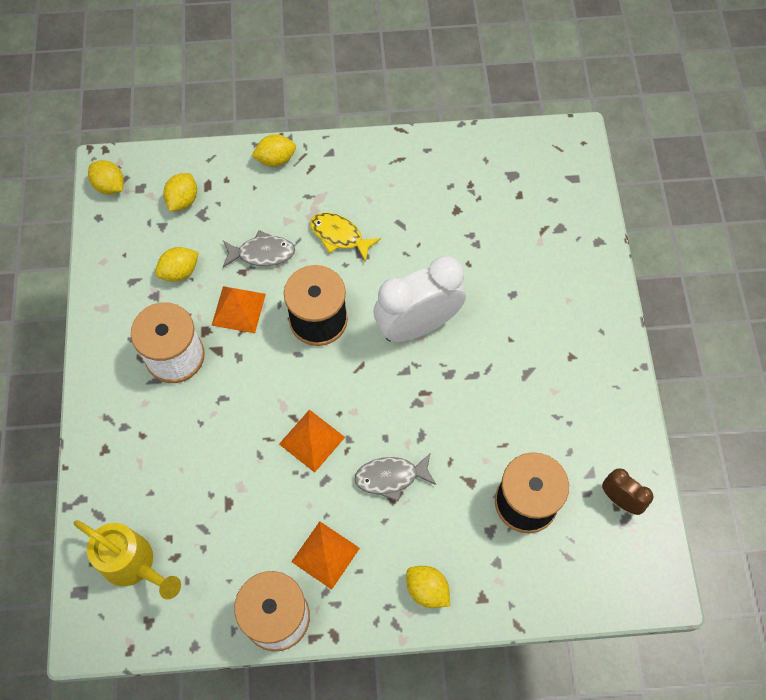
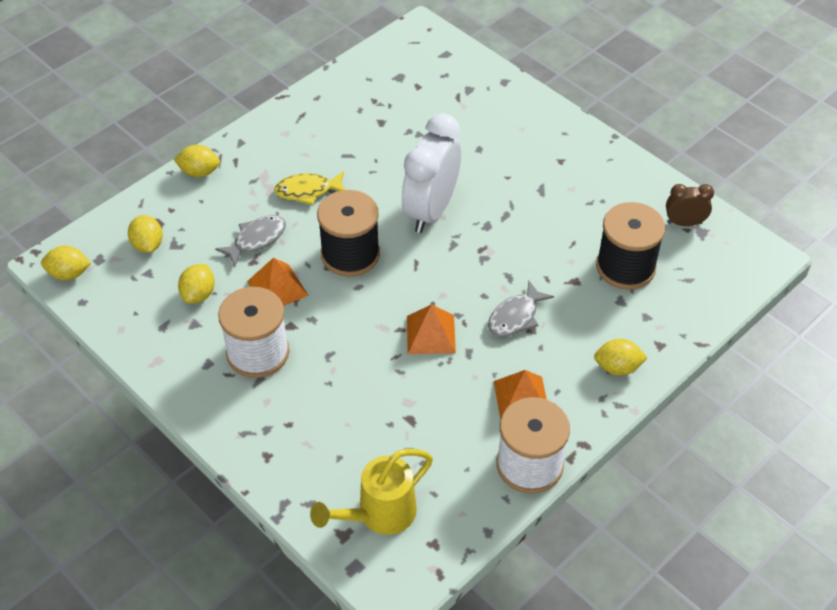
camera: 40 degrees left, 15 degrees down
yellow watering can [73,520,181,600] -> yellow watering can turned 150 degrees clockwise [310,449,433,535]
yellow lemon [252,134,296,167] -> yellow lemon turned 60 degrees clockwise [174,145,220,177]

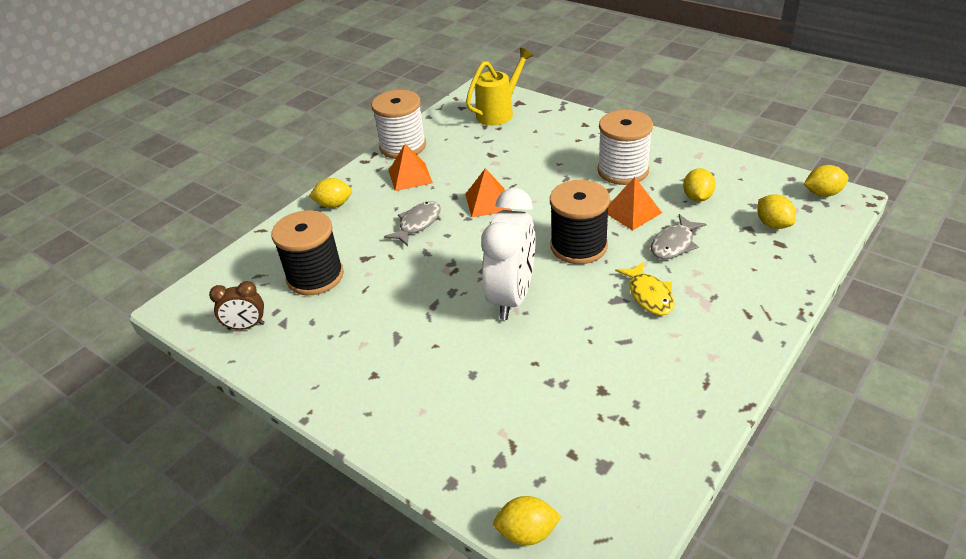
camera: 175 degrees right, 10 degrees down
yellow lemon [174,145,220,177] -> yellow lemon moved to [493,496,562,545]
yellow fish [274,171,346,205] -> yellow fish turned 90 degrees clockwise [615,261,675,315]

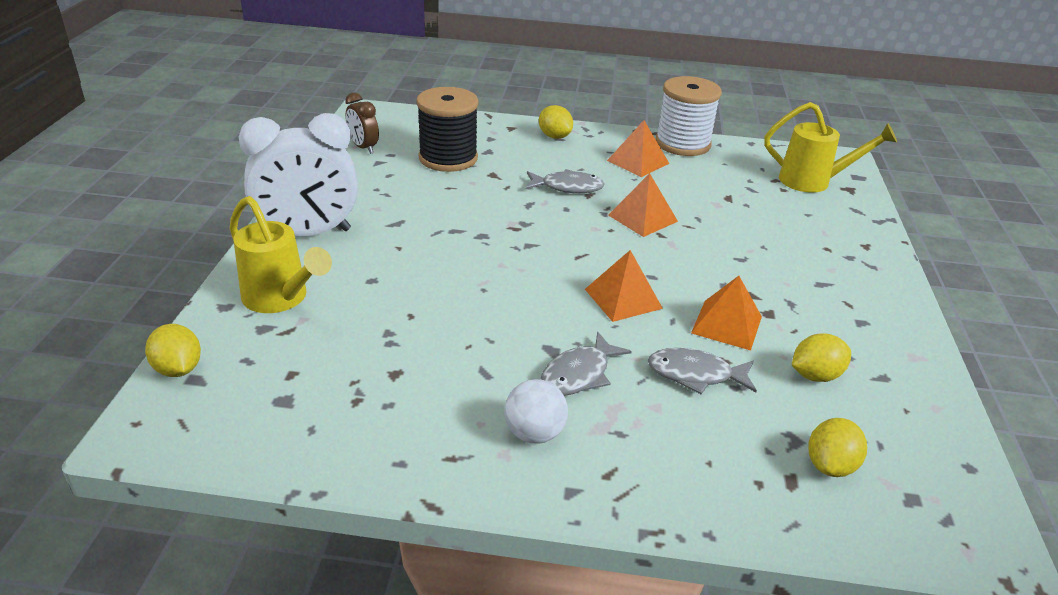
camera: 55 degrees right, 5 degrees down
white clock [481,188,535,320] -> white clock moved to [239,113,358,236]
black spool [550,180,610,264] -> orange pyramid [585,250,663,322]
white spool [598,110,653,185] -> none
yellow fish [615,261,675,315] -> grey fish [541,331,632,396]
yellow lemon [804,165,849,197] -> none
none -> yellow watering can [230,196,332,313]
none -> white ball [504,379,568,444]

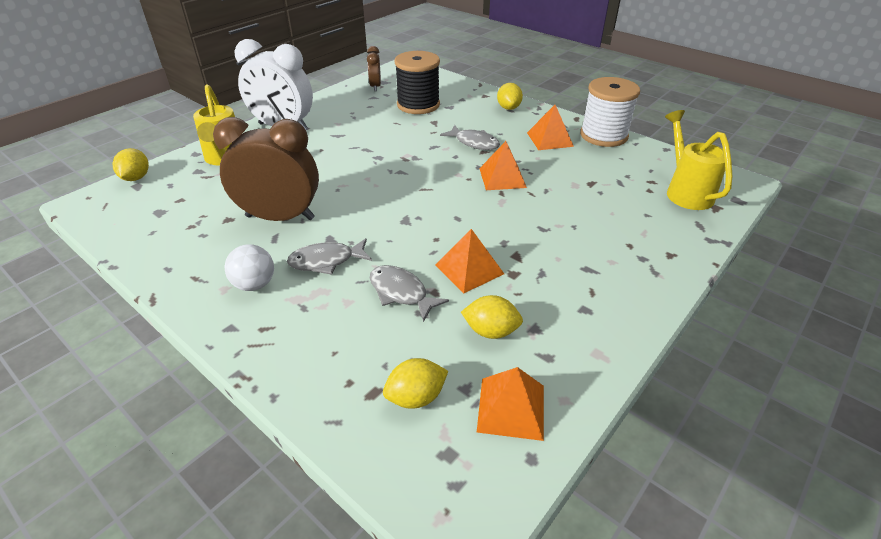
camera: 35 degrees right, 5 degrees up
orange pyramid [585,250,663,322] -> orange pyramid moved to [477,367,544,441]
yellow watering can [764,102,897,192] -> yellow watering can turned 150 degrees counterclockwise [665,110,732,210]
none -> brown clock [213,117,319,221]

